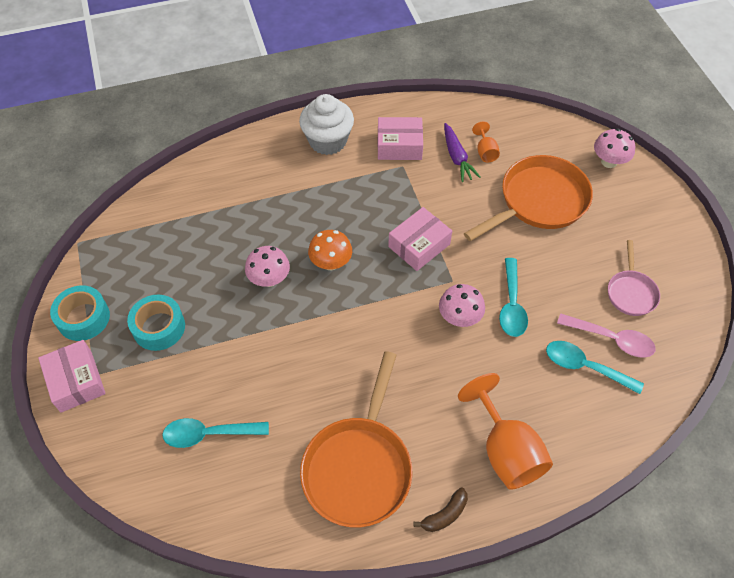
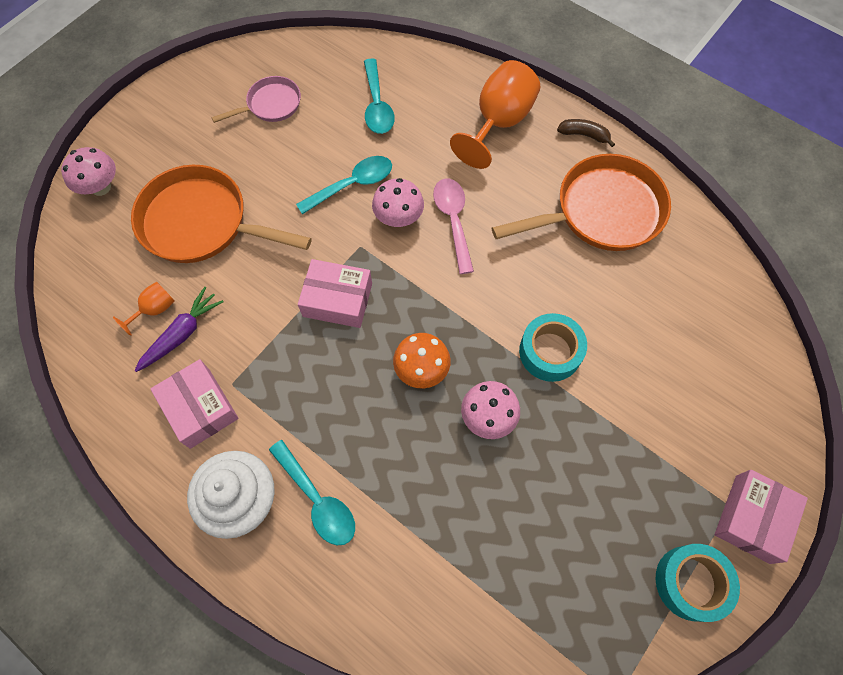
camera: 125 degrees left, 10 degrees up
turquoise tape [127,295,185,351] -> turquoise tape moved to [519,313,587,382]
turquoise spoon [162,418,269,448] -> turquoise spoon moved to [269,440,355,545]
pink spoon [557,313,656,358] -> pink spoon moved to [433,178,474,274]

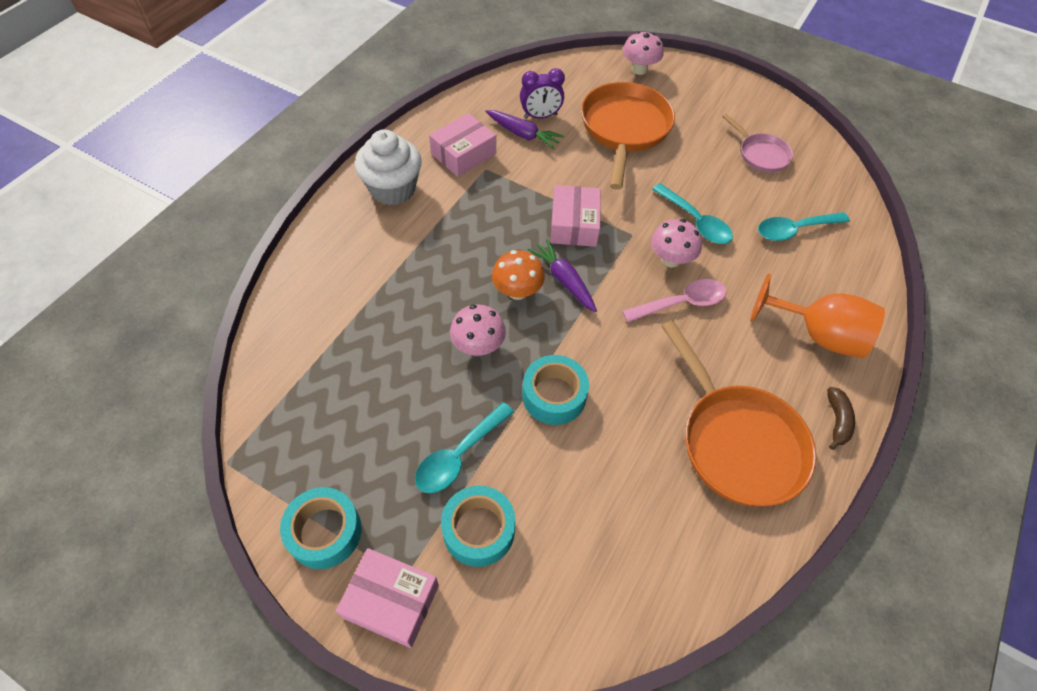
camera: 80 degrees right, 10 degrees down
orange goblet [113,282,174,336] -> purple clock [520,68,565,119]
turquoise spoon [269,440,355,545] -> turquoise spoon moved to [415,402,514,493]
none -> turquoise tape [441,486,516,567]
none -> purple carrot [528,239,597,312]

